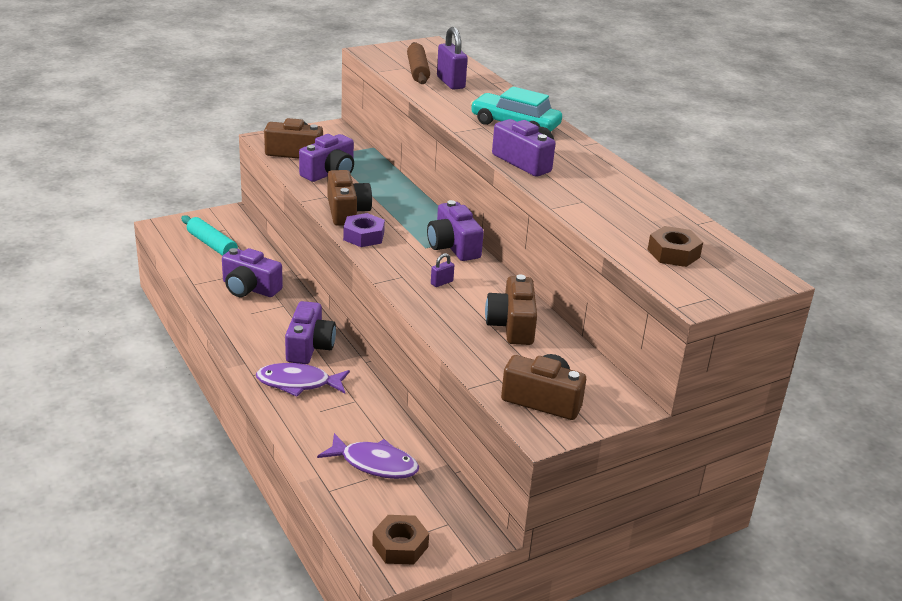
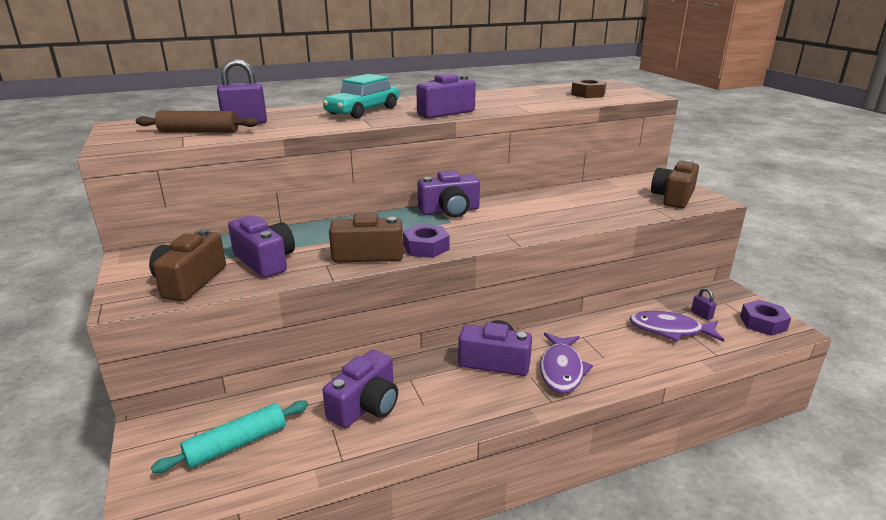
camera: 80 degrees left, 5 degrees down
purple fish [317,433,419,479] -> purple fish turned 105 degrees counterclockwise [629,311,724,342]
brown nut [372,515,429,565] -> purple nut [740,300,791,336]
purple padlock [431,253,454,287] -> purple padlock moved to [691,288,716,320]
brown camera [485,274,537,345] -> none

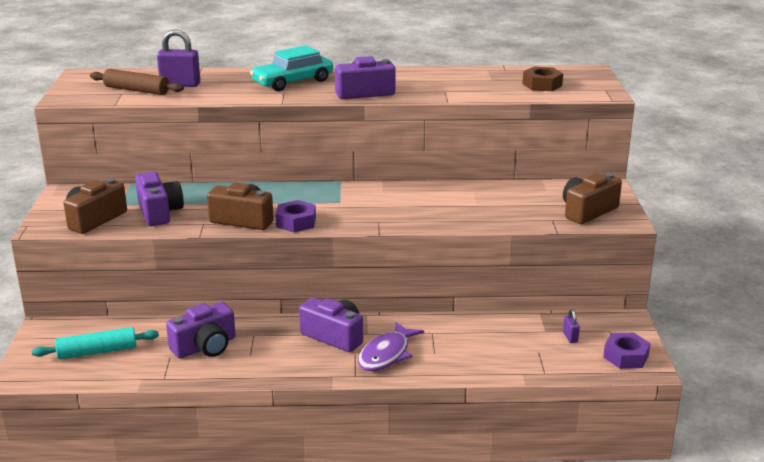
camera: 20 degrees right, 0 degrees up
purple camera [418,170,480,218] -> none
purple fish [629,311,724,342] -> none

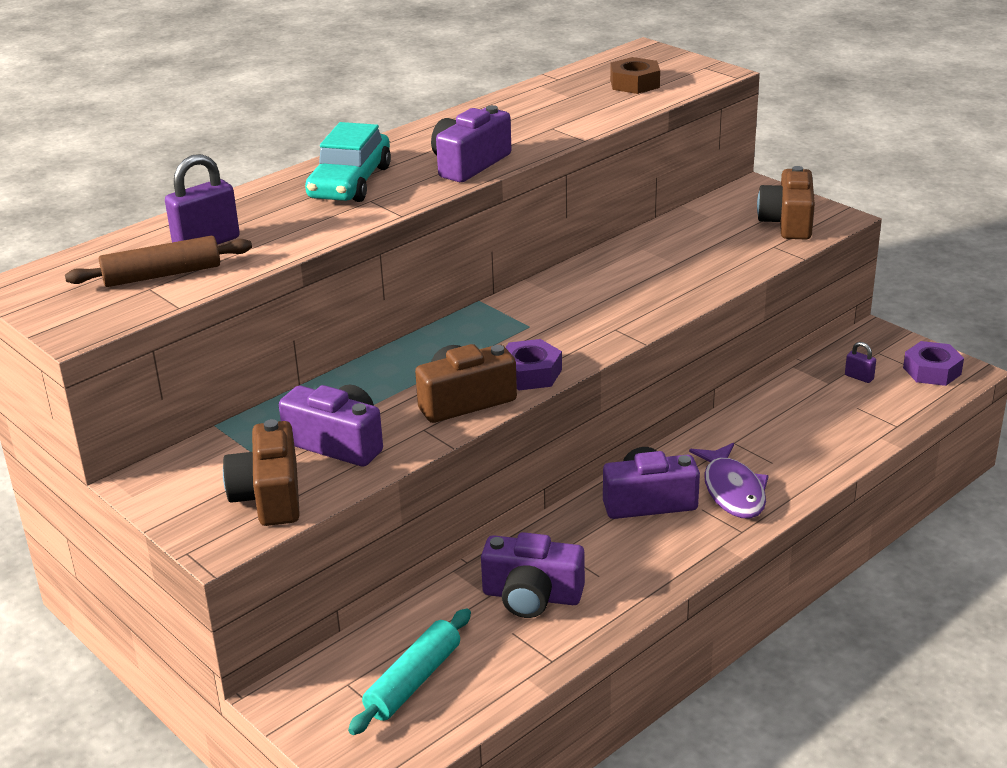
camera: 40 degrees left, 5 degrees up
purple camera [166,302,236,358] -> purple camera turned 90 degrees clockwise [481,532,585,618]

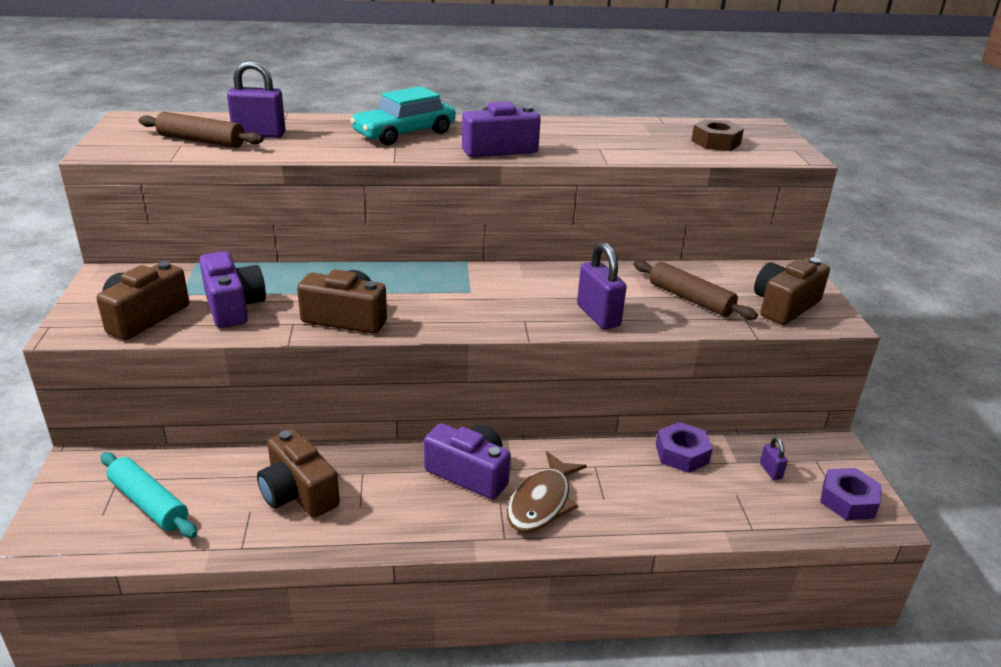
camera: 35 degrees right, 0 degrees up
turquoise rolling pin [348,608,471,735] -> turquoise rolling pin turned 60 degrees clockwise [101,452,197,538]
purple camera [481,532,585,618] -> brown camera [257,429,340,518]
purple nut [505,339,562,390] -> purple nut moved to [656,422,713,473]
purple fish [689,443,769,518] -> brown fish [507,451,587,533]
none -> purple padlock [577,242,626,329]
none -> brown rolling pin [633,260,758,320]

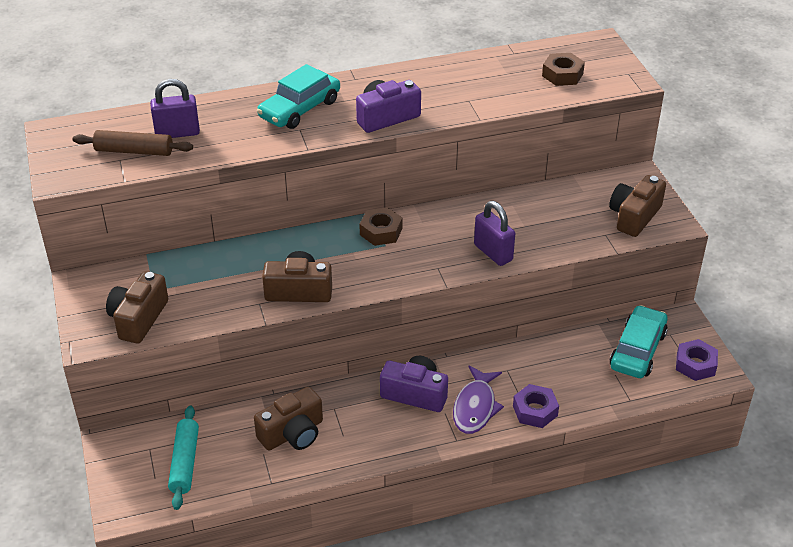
camera: 10 degrees left, 10 degrees up
turquoise rolling pin [101,452,197,538] -> turquoise rolling pin turned 60 degrees clockwise [168,406,199,510]
purple camera [199,251,266,328] -> none
brown camera [257,429,340,518] -> brown camera turned 75 degrees counterclockwise [254,387,323,451]
brown fish [507,451,587,533] -> purple fish [453,365,504,434]
brown rolling pin [633,260,758,320] -> none
purple nut [656,422,713,473] -> purple nut moved to [513,384,559,428]
purple padlock [760,437,788,480] -> turquoise car [610,305,668,378]
none -> brown nut [359,207,402,246]

